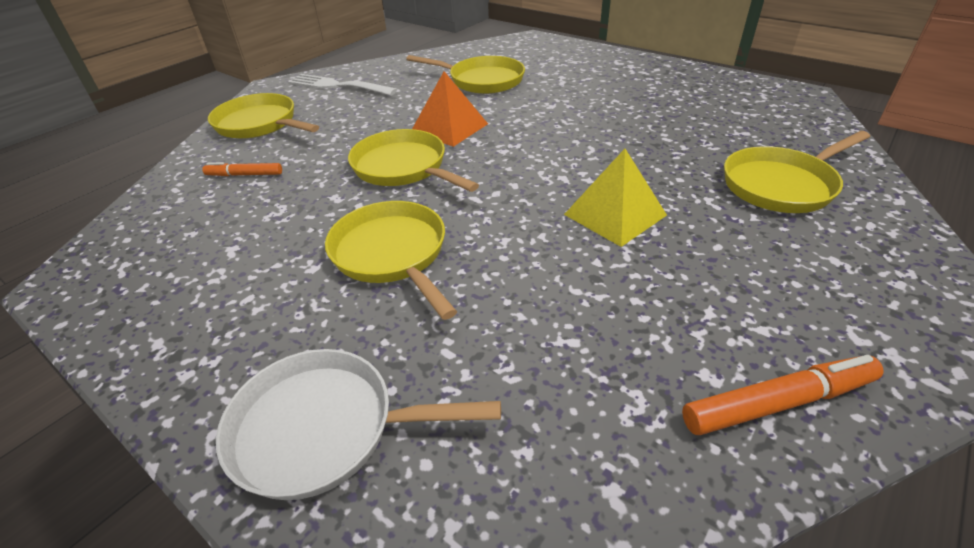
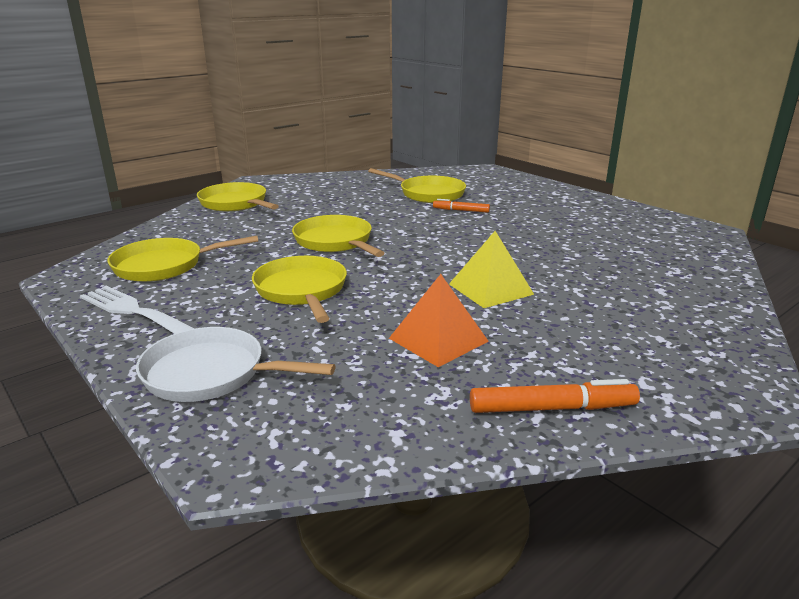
camera: 10 degrees right, 15 degrees down
orange marker [202,162,282,176] -> orange marker moved to [433,199,490,213]
white fork [288,74,397,96] -> white fork moved to [80,286,194,334]
orange pyramid [412,71,488,147] -> orange pyramid moved to [389,274,489,367]
yellow pan [724,131,870,213] -> yellow pan moved to [107,236,258,282]

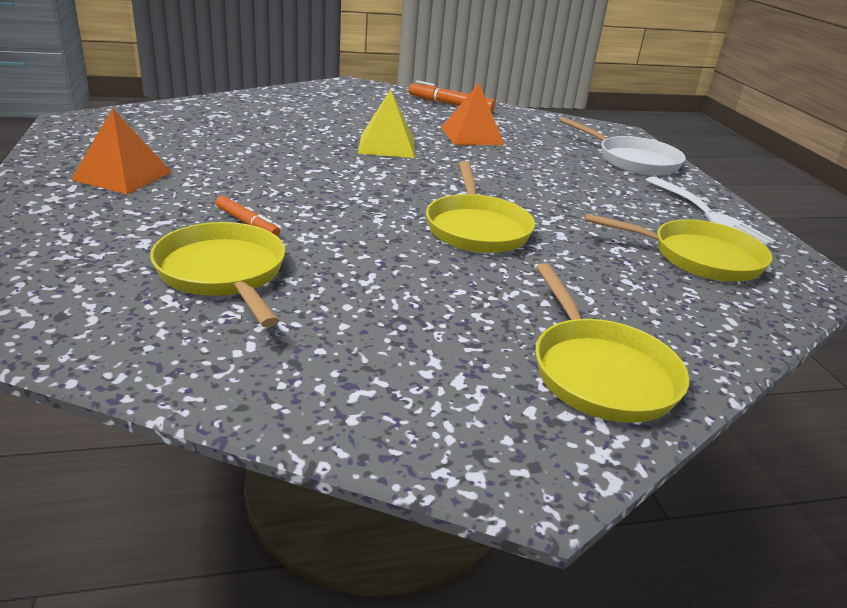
camera: 155 degrees left, 5 degrees up
yellow pan [252,256,347,323] -> none
none -> orange pyramid [71,108,172,194]

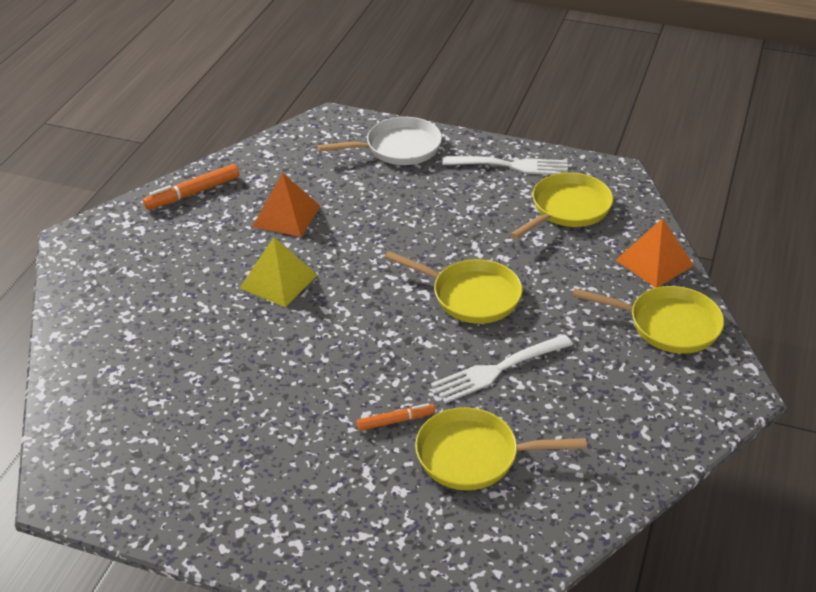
camera: 55 degrees left, 10 degrees up
orange pyramid [71,108,172,194] -> orange pyramid moved to [616,218,694,288]
none -> white fork [431,334,573,403]

